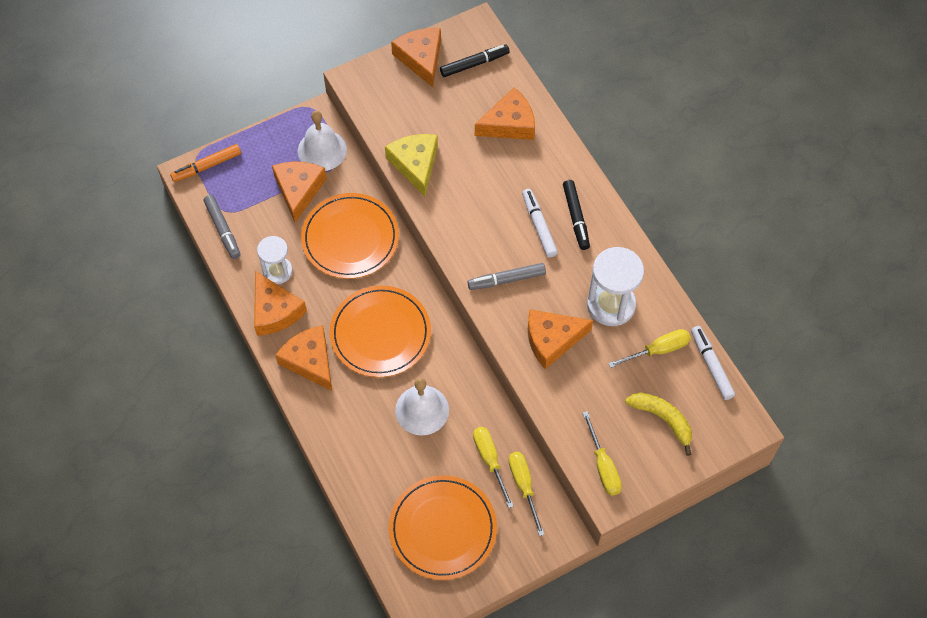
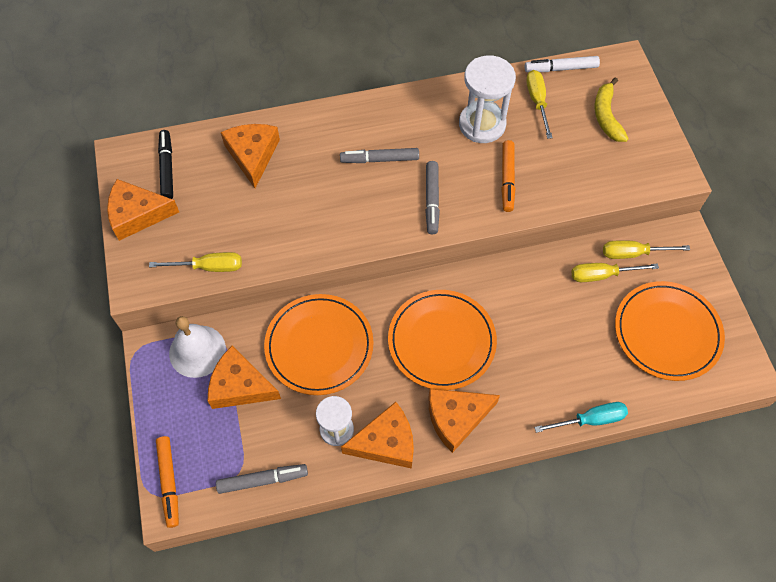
camera: 75 degrees left, 0 degrees up
yellow cheese [385,134,438,196] -> none
white bell [395,378,449,436] -> none
white marker [522,189,558,257] -> grey marker [340,148,419,163]
orange cheese [528,309,593,369] -> orange marker [501,140,515,212]
black marker [563,180,590,250] -> none
yellow screwdriver [583,411,622,496] -> yellow screwdriver moved to [149,252,242,272]
yellow banana [625,392,692,456] -> yellow banana turned 60 degrees counterclockwise [595,77,629,142]
none -> turquoise screwdriver [534,402,628,433]

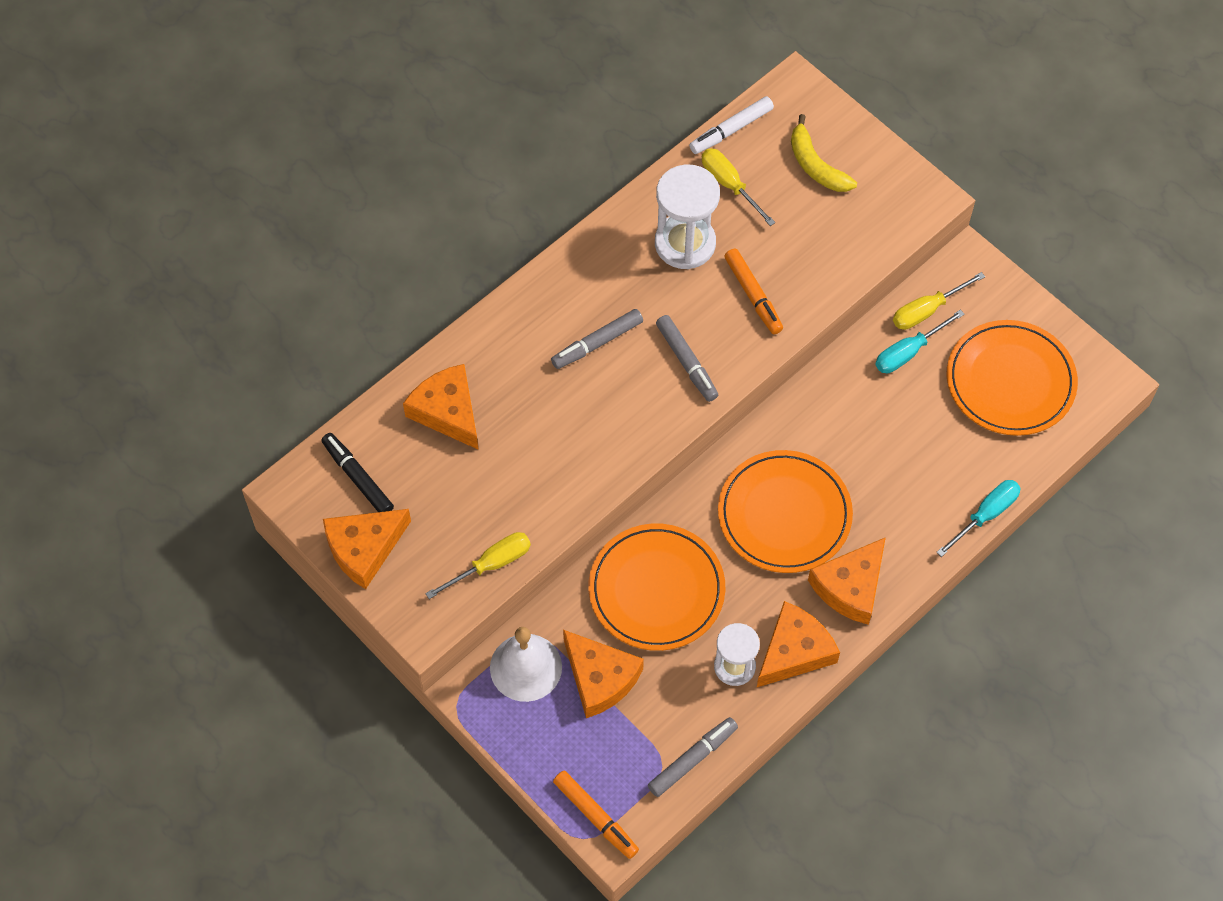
camera: 30 degrees left, 0 degrees up
orange cheese [208,346,281,409] -> orange cheese turned 120 degrees counterclockwise [563,630,644,718]
yellow screwdriver [571,263,659,282] -> turquoise screwdriver [875,310,965,373]

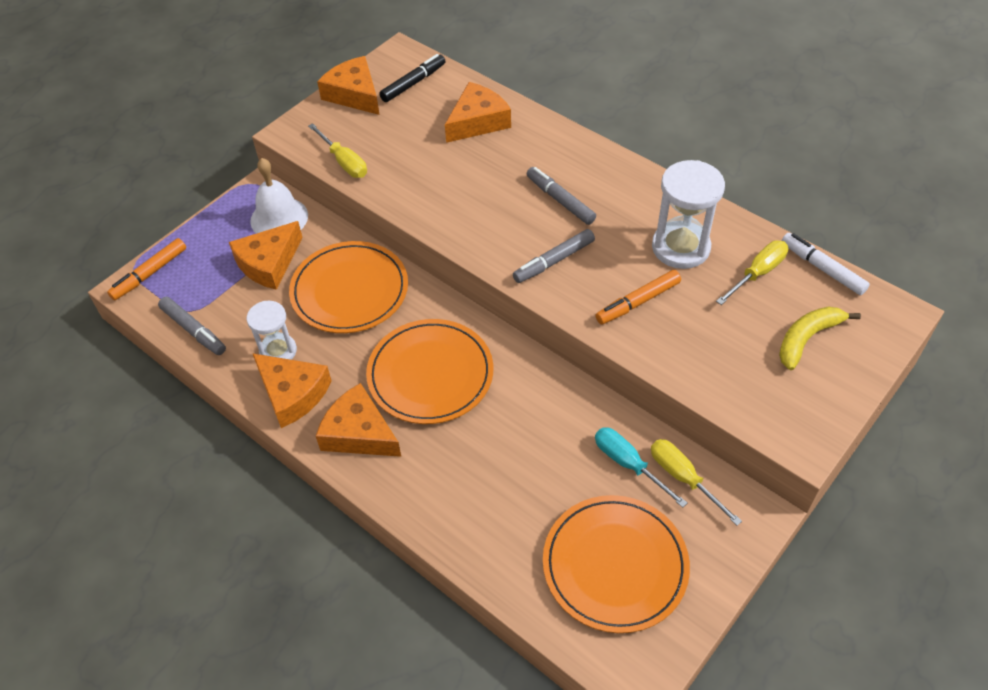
camera: 85 degrees right, 10 degrees down
turquoise screwdriver [936,480,1021,557] -> none

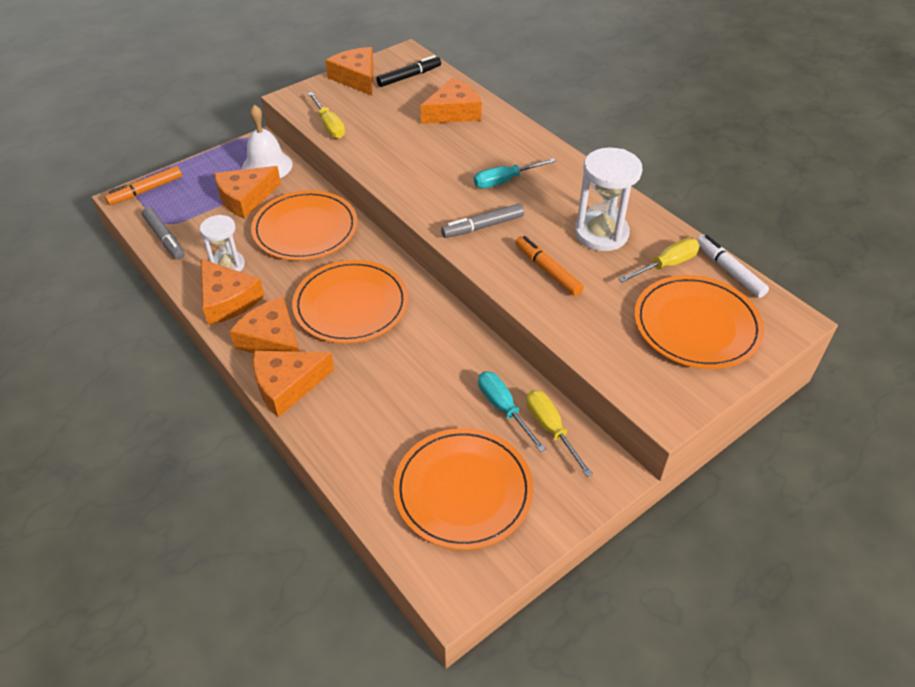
camera: 10 degrees right, 5 degrees down
grey marker [527,167,596,225] -> turquoise screwdriver [474,158,556,189]
orange marker [595,270,681,325] -> orange marker turned 75 degrees clockwise [515,236,584,296]
yellow banana [779,307,861,370] -> orange plate [634,275,764,369]
none -> orange cheese [253,351,334,417]

